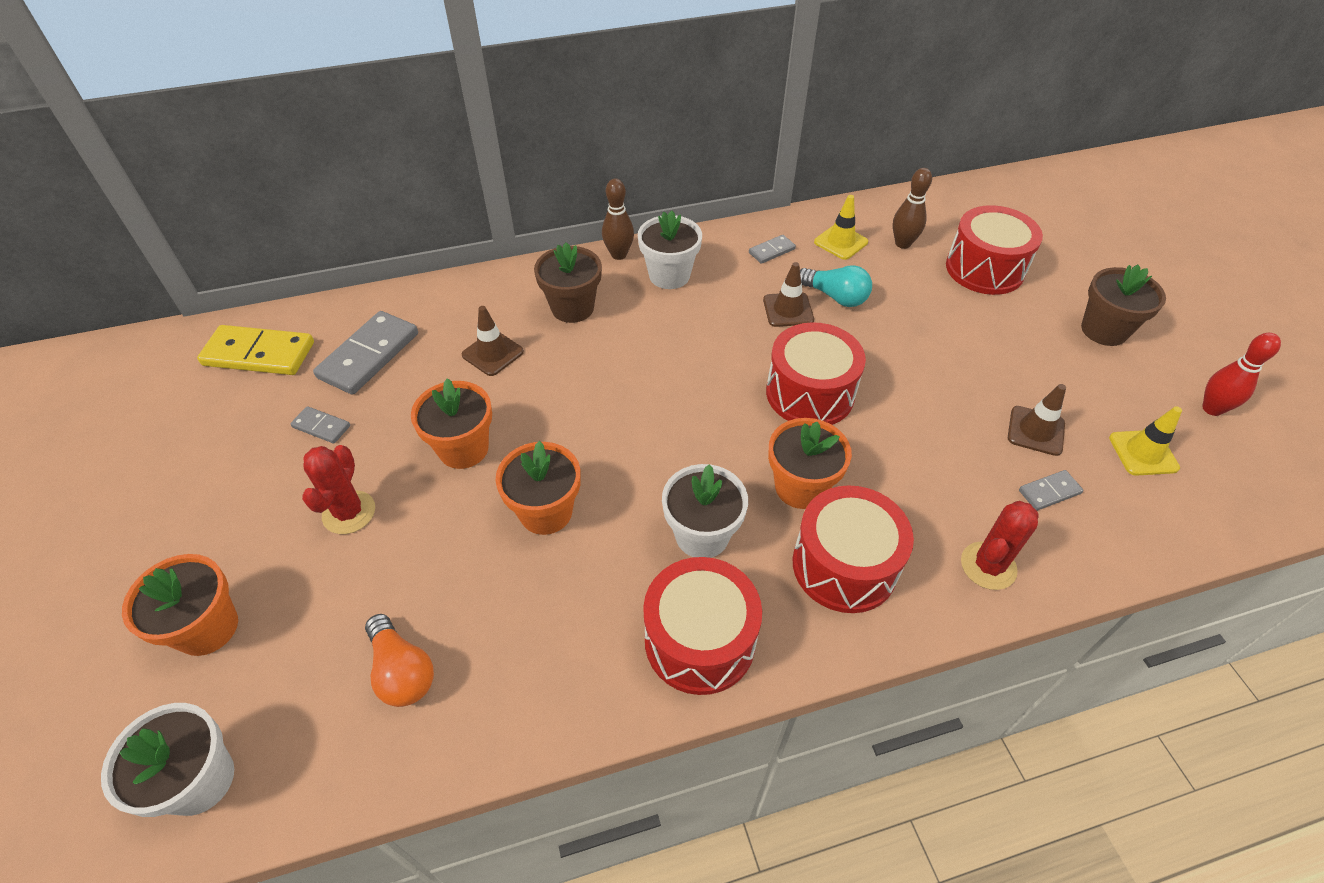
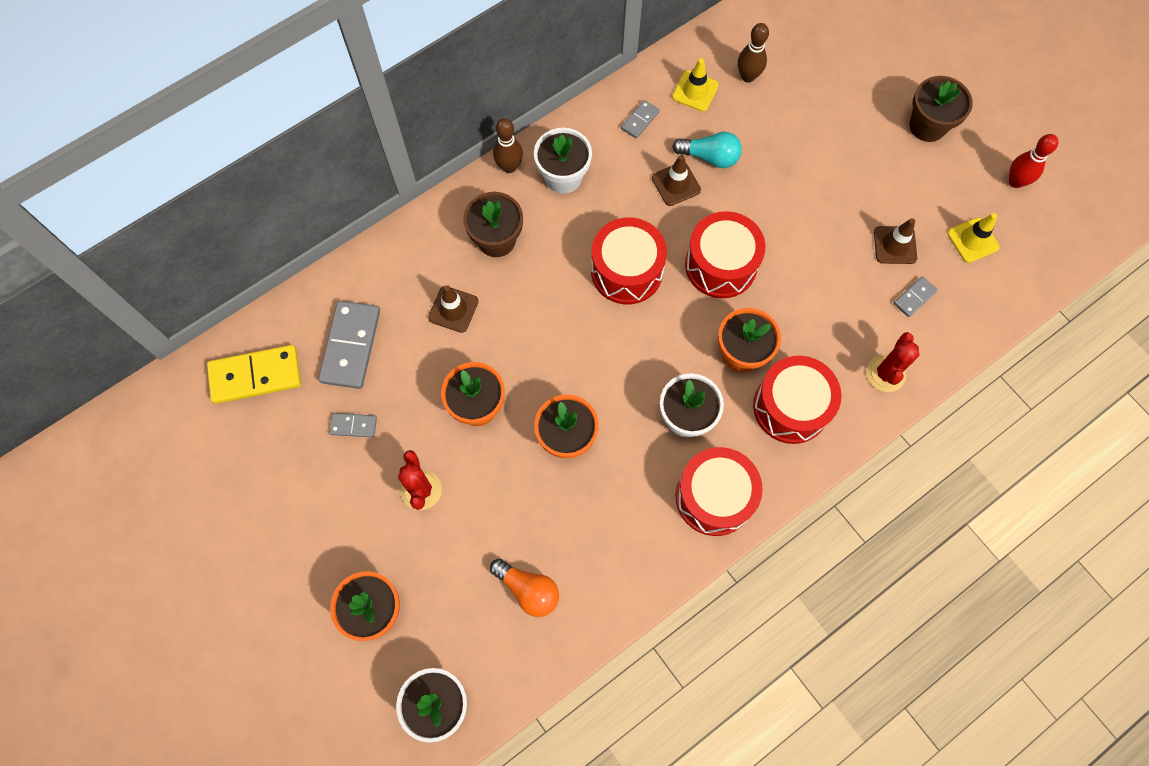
camera: 20 degrees left, 20 degrees up
red drum [946,205,1043,295] -> red drum moved to [591,217,667,304]

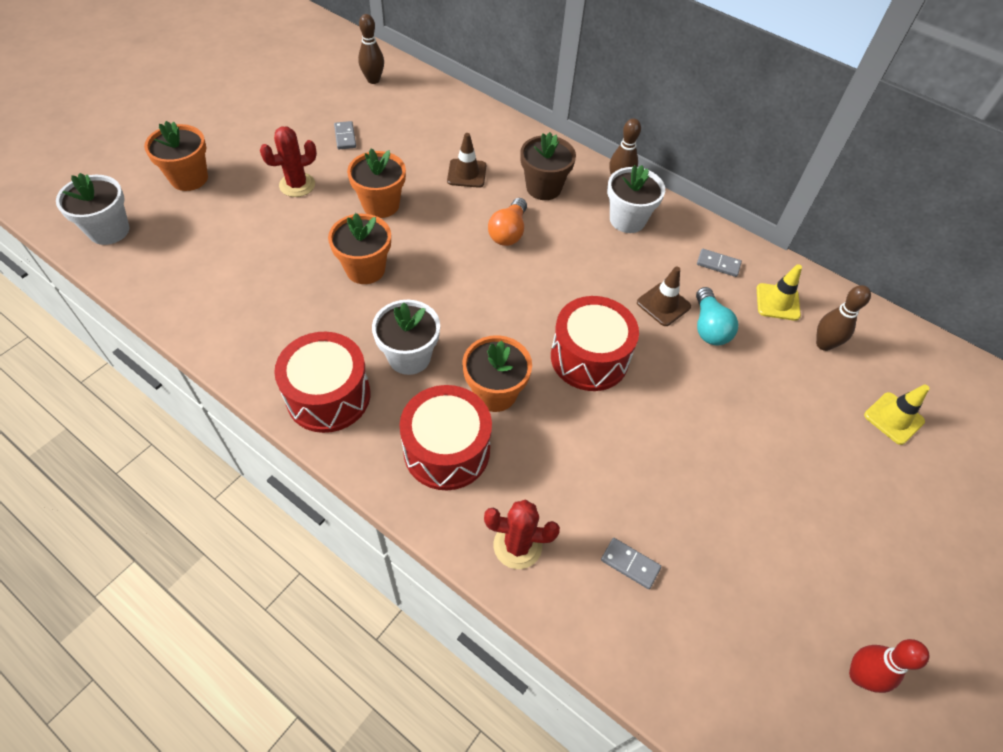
camera: 70 degrees right, 15 degrees down
yellow domino [207,345,301,404] -> brown bowling pin [358,14,384,84]
grey domino [318,301,380,389] -> none
orange light bulb [490,559,559,617] -> orange light bulb moved to [488,198,527,246]
red drum [591,217,667,304] -> none
brown traffic cone [874,218,917,264] -> none
brown flower pot [910,76,973,142] -> none
yellow traffic cone [947,213,1000,263] -> yellow traffic cone moved to [864,385,930,445]

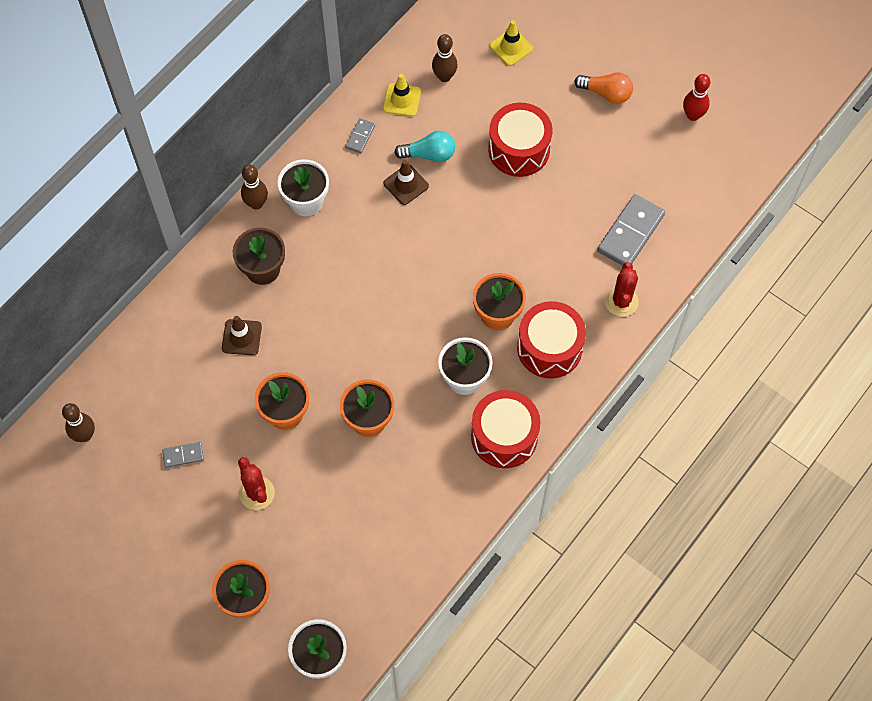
camera: 85 degrees left, 10 degrees up
orange light bulb [488,198,527,246] -> orange light bulb moved to [574,72,633,104]
red drum [551,296,639,391] -> red drum moved to [488,103,553,177]
grey domino [601,538,661,589] -> grey domino [597,194,665,266], size x2.01

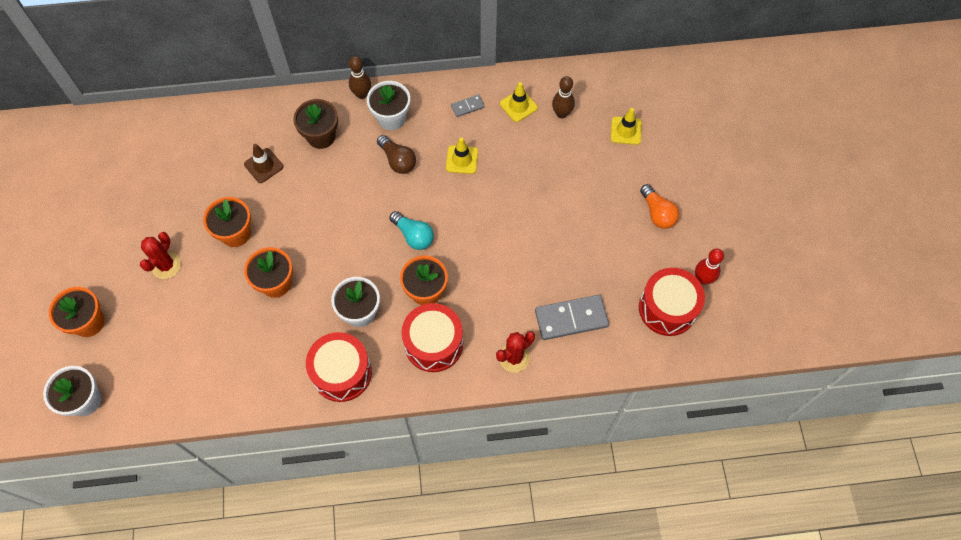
camera: 45 degrees right, 0 degrees up
brown bowling pin [62,403,95,442] -> none
grey domino [162,442,204,468] -> none
brown traffic cone [383,160,429,205] -> yellow traffic cone [446,138,478,174]
turquoise light bulb [394,131,455,162] -> turquoise light bulb moved to [389,211,434,250]
red drum [488,103,553,177] -> red drum moved to [639,268,705,336]
none -> brown light bulb [377,135,416,174]

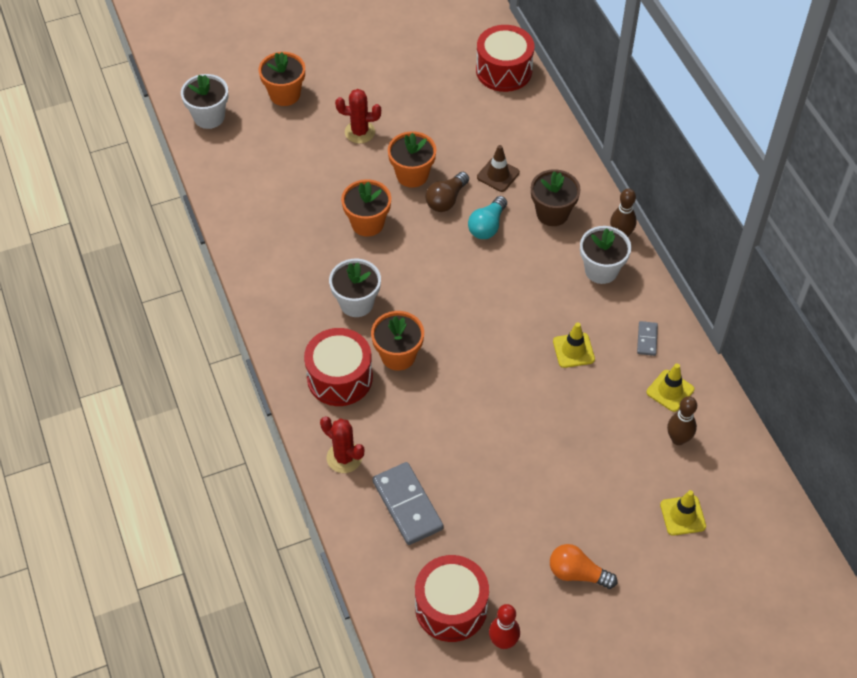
camera: 75 degrees right, 10 degrees down
red drum [306,332,372,402] -> red drum moved to [476,25,534,92]
brown light bulb [377,135,416,174] -> brown light bulb moved to [426,172,469,212]
turquoise light bulb [389,211,434,250] -> turquoise light bulb moved to [468,196,507,239]
grey domino [451,95,485,117] -> grey domino turned 45 degrees clockwise [637,321,658,356]
orange light bulb [640,184,679,229] -> orange light bulb turned 60 degrees clockwise [550,544,617,589]

